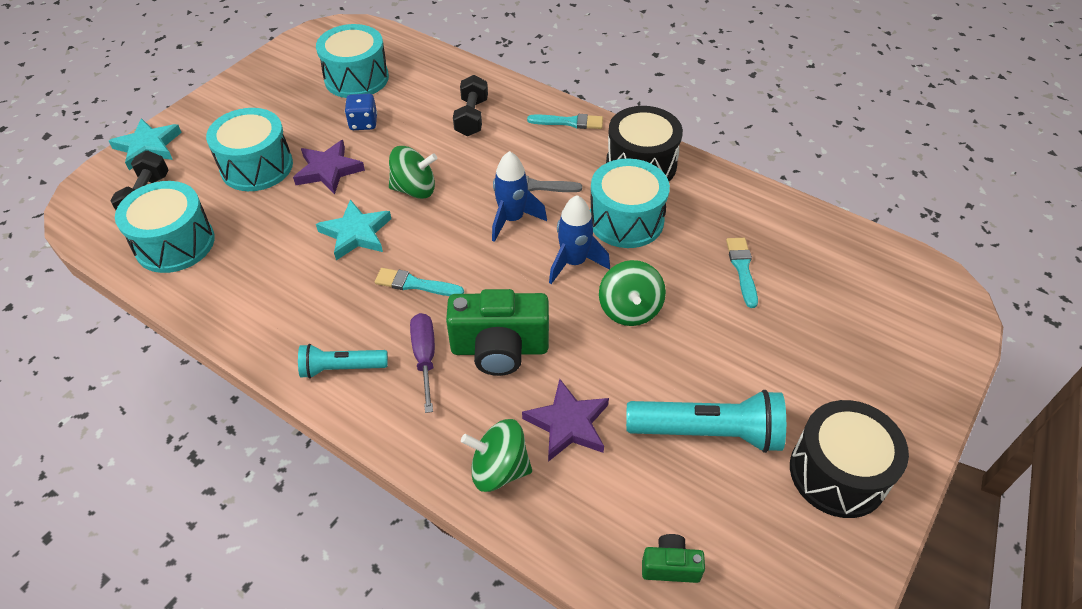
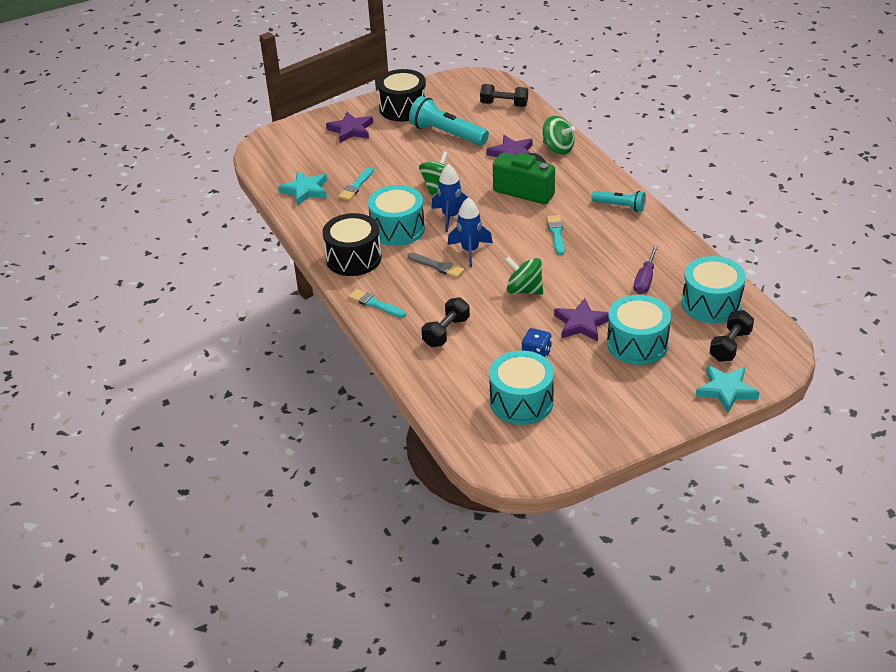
camera: 150 degrees left, 10 degrees down
turquoise star [316,199,391,261] -> turquoise star moved to [278,171,327,206]
turquoise brush [375,268,464,296] -> turquoise brush turned 135 degrees counterclockwise [547,215,565,255]
purple screwdriver [410,313,435,413] -> purple screwdriver moved to [634,245,659,295]
green camera [642,534,705,583] -> black dumbbell [480,84,528,107]
none -> purple star [326,112,373,143]

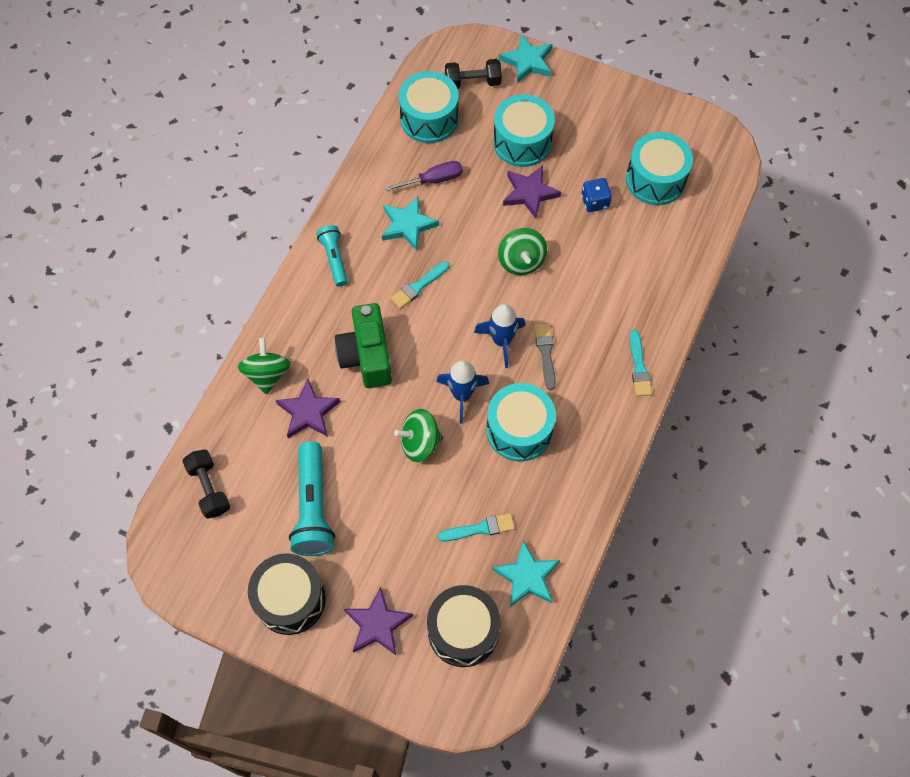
camera: 130 degrees left, 25 degrees up
black drum [322,213,382,276] -> black drum moved to [427,585,501,667]
black dumbbell [421,297,470,347] -> none
none -> turquoise star [382,196,439,251]

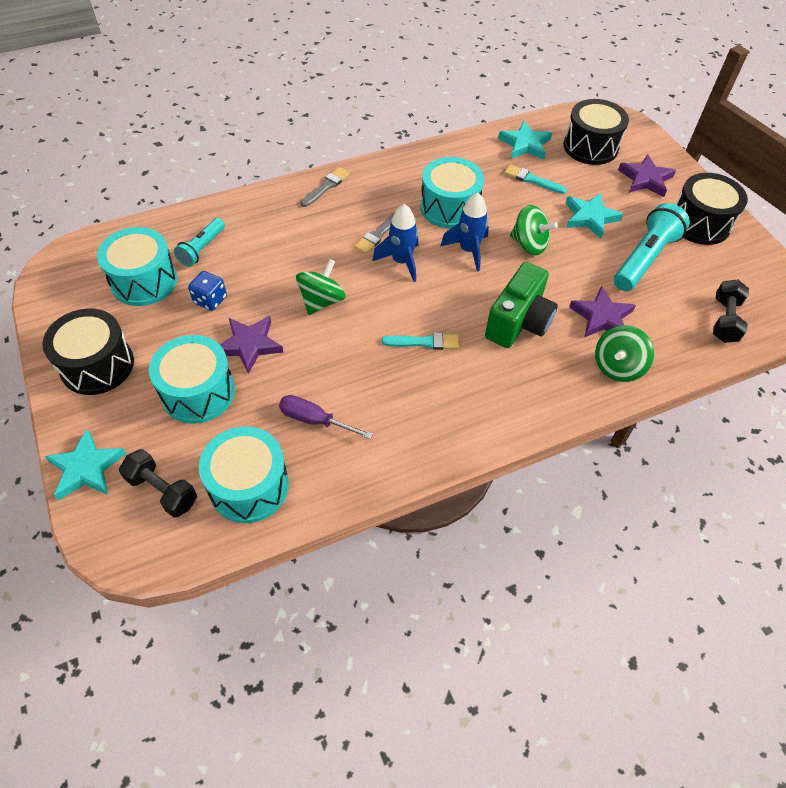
camera: 140 degrees left, 10 degrees down
turquoise flashlight [317,225,348,287] -> turquoise flashlight moved to [174,218,225,267]
turquoise star [382,196,439,251] -> turquoise star moved to [565,193,623,238]
turquoise brush [630,330,652,396] -> grey brush [300,167,350,207]
none -> black drum [42,308,134,395]

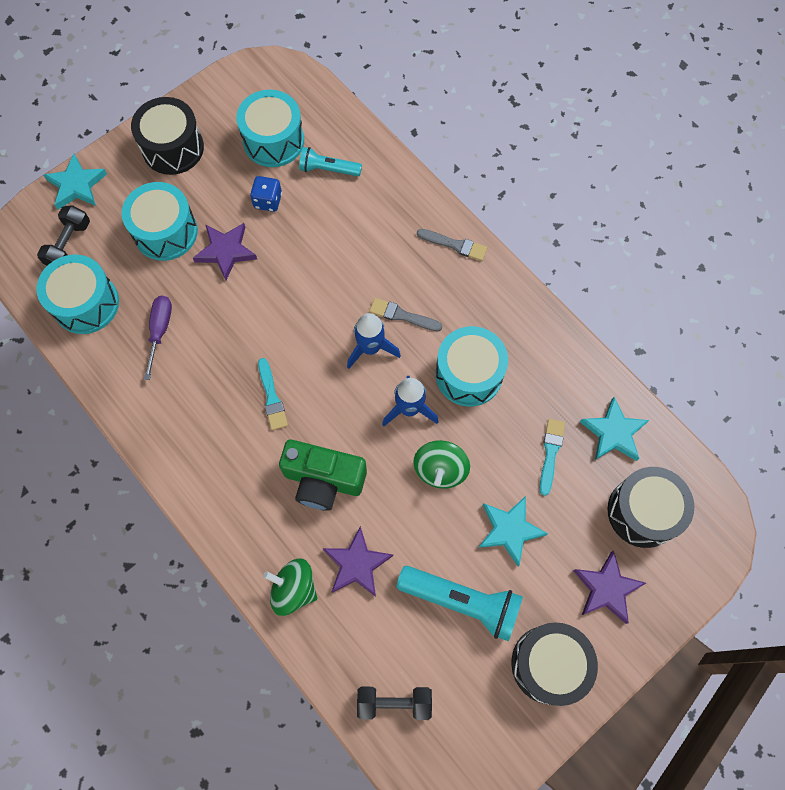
camera: 75 degrees right, 15 degrees up
green spinning top [296,259,346,315] -> none

